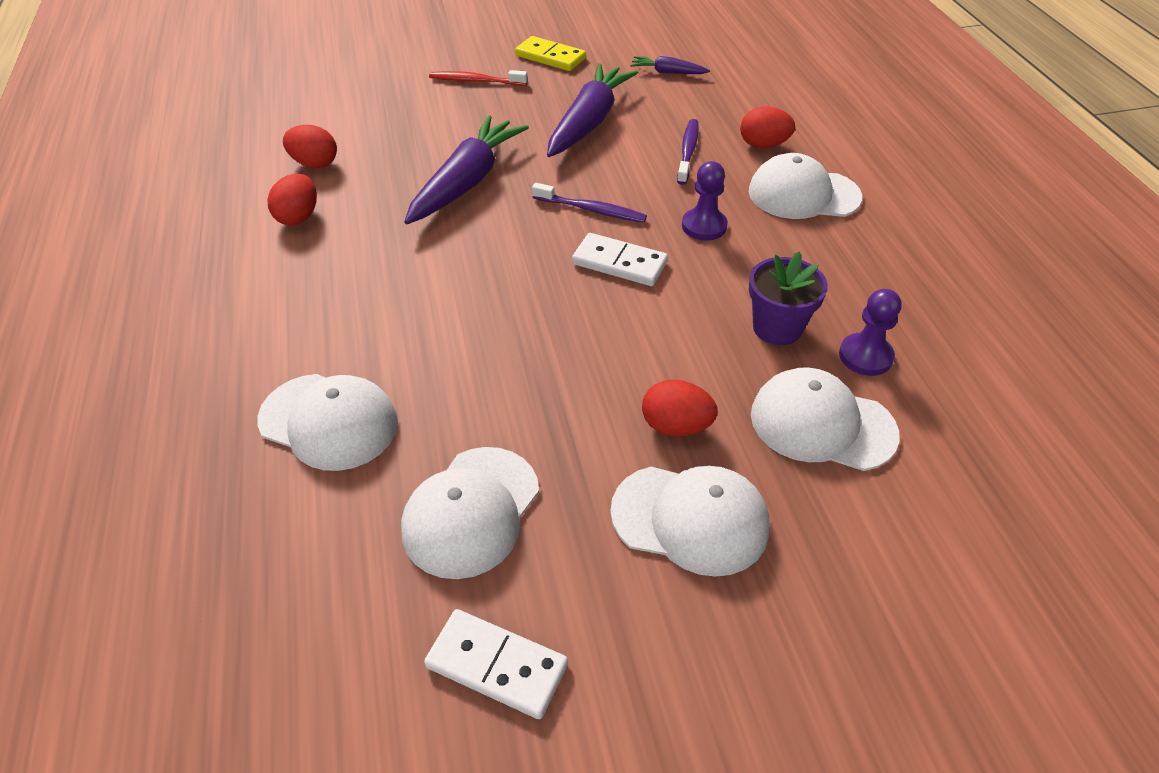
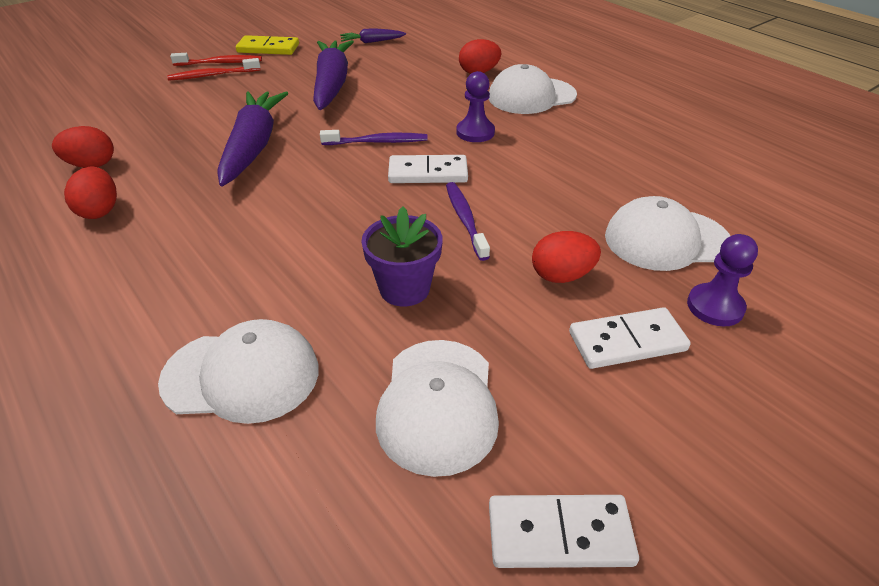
camera: 25 degrees left, 5 degrees down
white cap [610,466,770,577] -> white domino [569,307,691,369]
purple toothbrush [677,119,699,185] -> purple toothbrush moved to [446,182,490,261]
purple flower pot [749,252,828,345] -> purple flower pot moved to [361,206,443,306]
purple pawn [839,289,901,376] -> purple pawn moved to [687,234,758,326]
none -> red toothbrush [170,53,262,66]

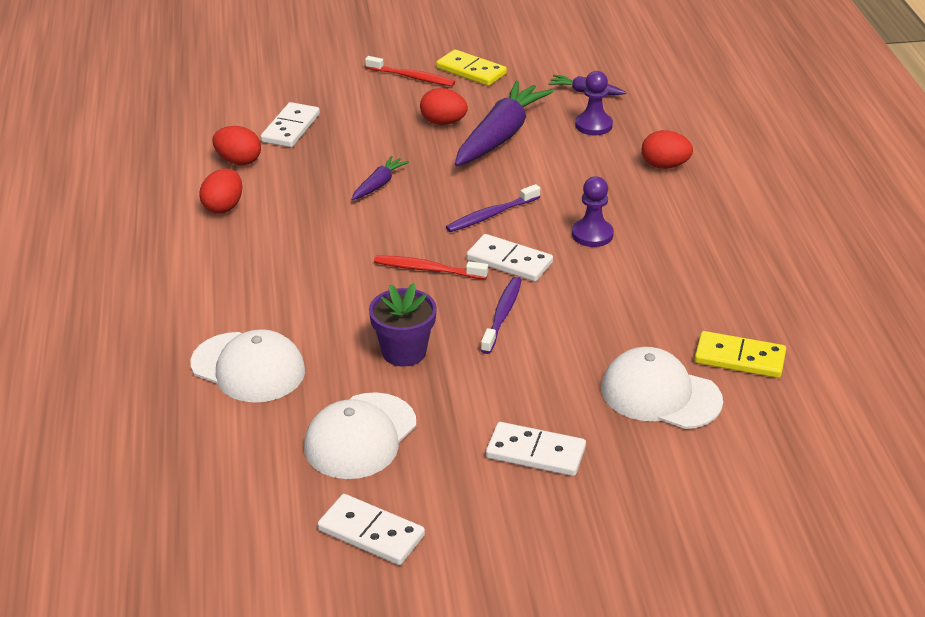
camera: 30 degrees right, 5 degrees down
red toothbrush [167,58,260,81] -> red toothbrush moved to [374,255,488,279]
purple carrot [217,91,288,186] -> purple carrot [351,156,409,200], size x0.48
purple toothbrush [320,130,428,145] -> purple toothbrush turned 120 degrees clockwise [446,184,540,232]
white cap [489,64,577,114] -> none
red egg [532,231,601,283] -> red egg moved to [420,88,468,125]
purple pawn [687,234,758,326] -> purple pawn moved to [575,71,613,135]
none -> white domino [261,102,320,147]
none -> yellow domino [694,331,786,378]

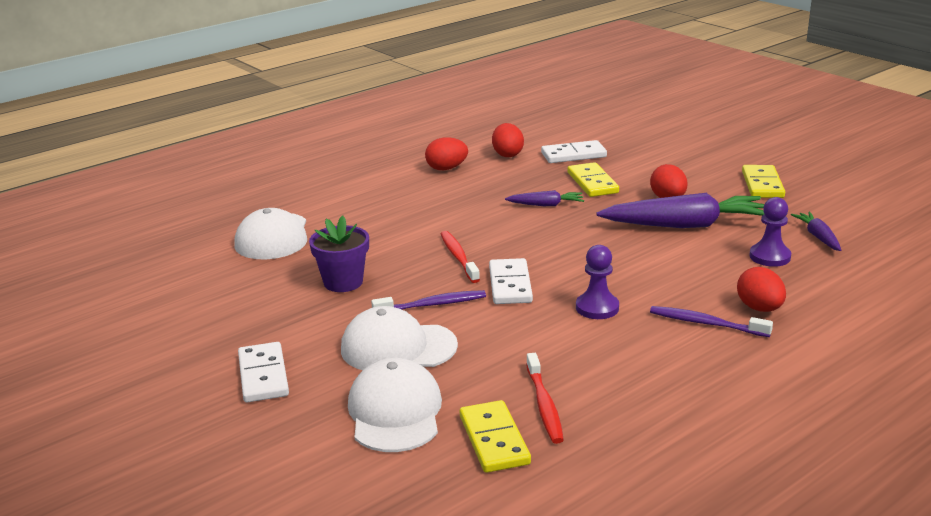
camera: 60 degrees right, 10 degrees down
white cap [304,392,416,479] -> white cap moved to [341,306,458,370]
white domino [318,494,425,565] -> none
red toothbrush [365,56,455,86] -> red toothbrush moved to [526,353,564,444]
purple toothbrush [446,184,540,232] -> purple toothbrush moved to [650,306,773,337]
none -> yellow domino [567,162,619,197]

